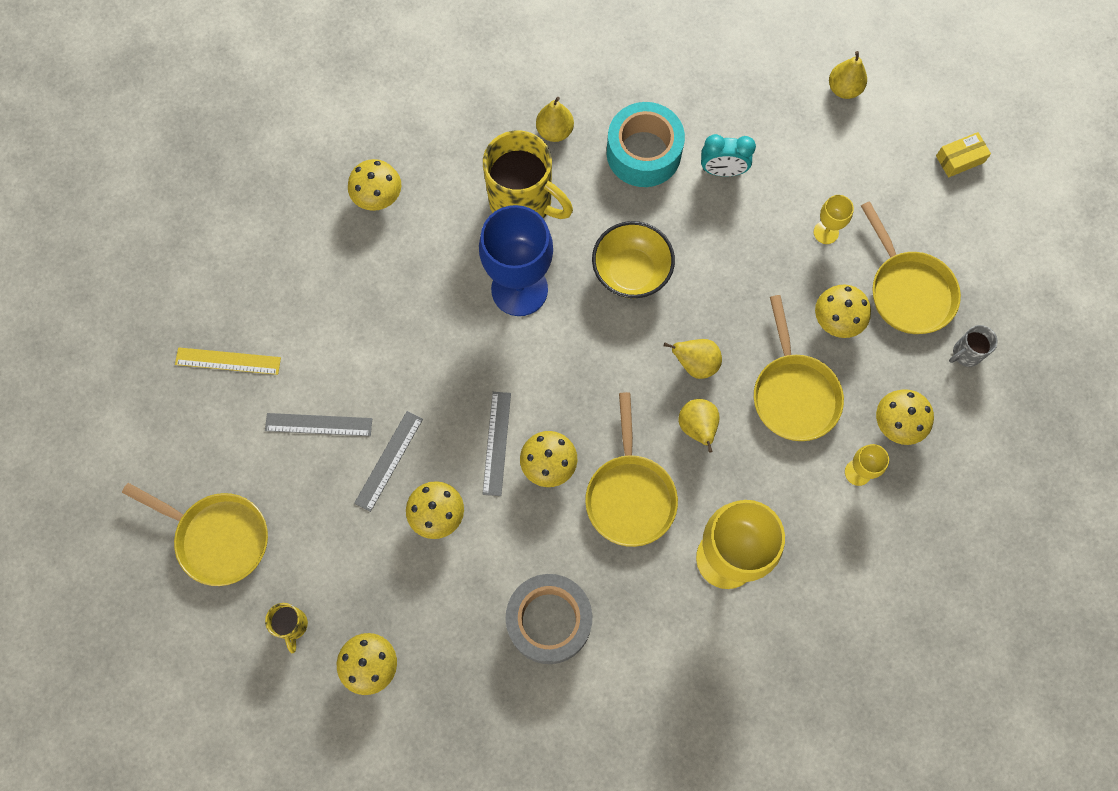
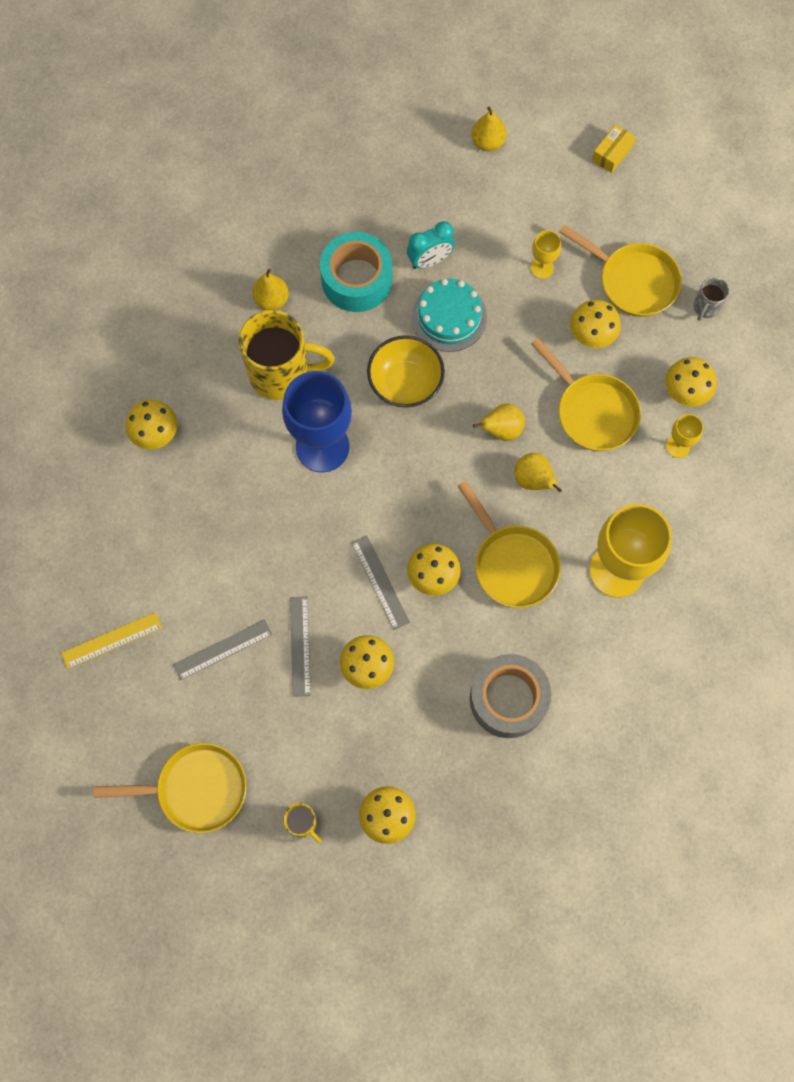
camera: 30 degrees left, 0 degrees up
none -> turquoise cake [412,279,487,352]

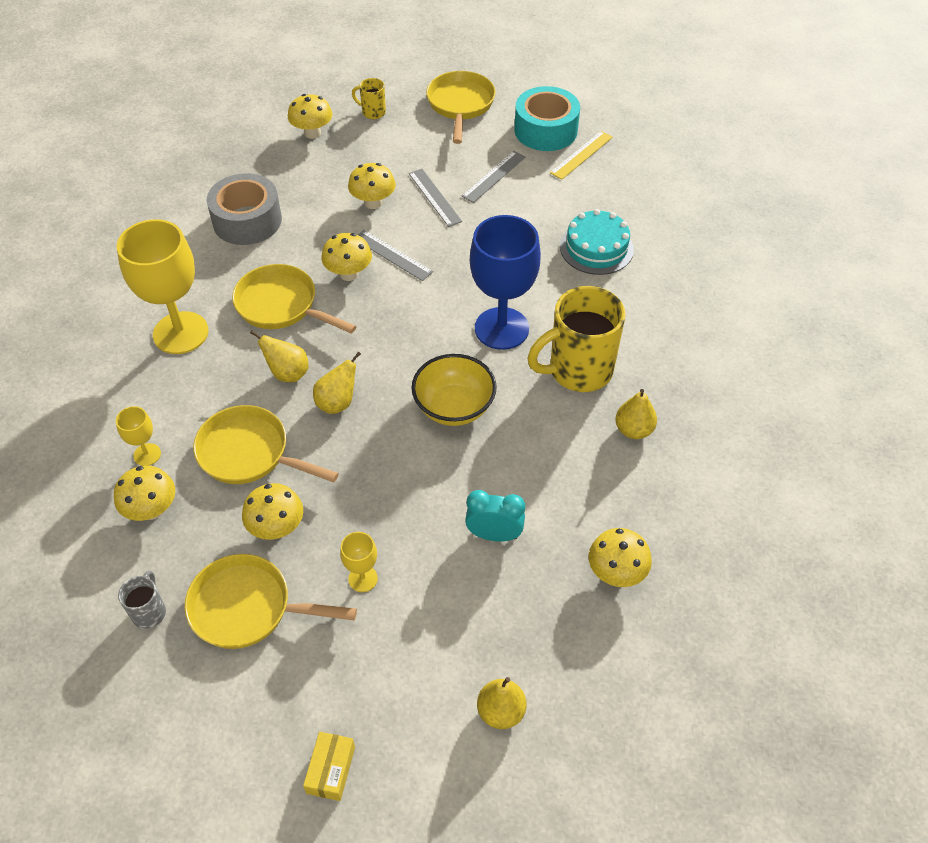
camera: 155 degrees right, 20 degrees down
yellow pan [93,743,247,833] -> yellow pan turned 120 degrees clockwise [426,71,496,144]
yellow mushroom [125,400,177,449] -> yellow mushroom moved to [589,528,652,587]
turquoise tape [320,232,392,312] -> turquoise tape moved to [514,86,580,151]
turquoise clock [407,221,454,269] -> turquoise clock turned 60 degrees clockwise [465,490,525,542]
turquoise cake [412,279,487,352] -> turquoise cake moved to [560,209,634,275]

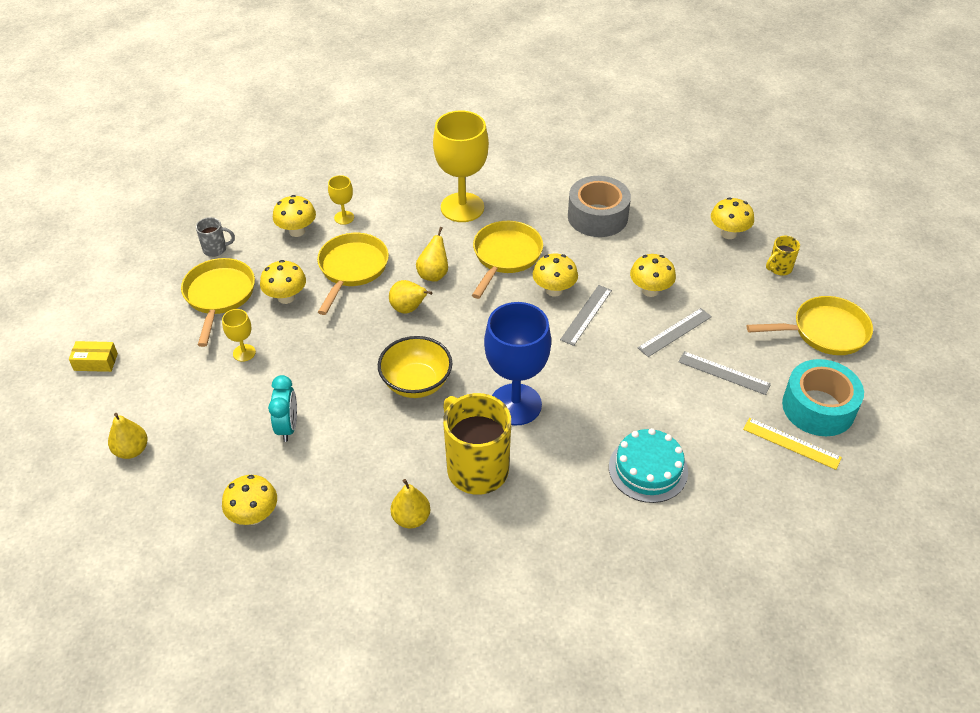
camera: 80 degrees right, 5 degrees down
yellow mug [352,78,386,119] -> yellow mug turned 135 degrees counterclockwise [766,236,800,275]

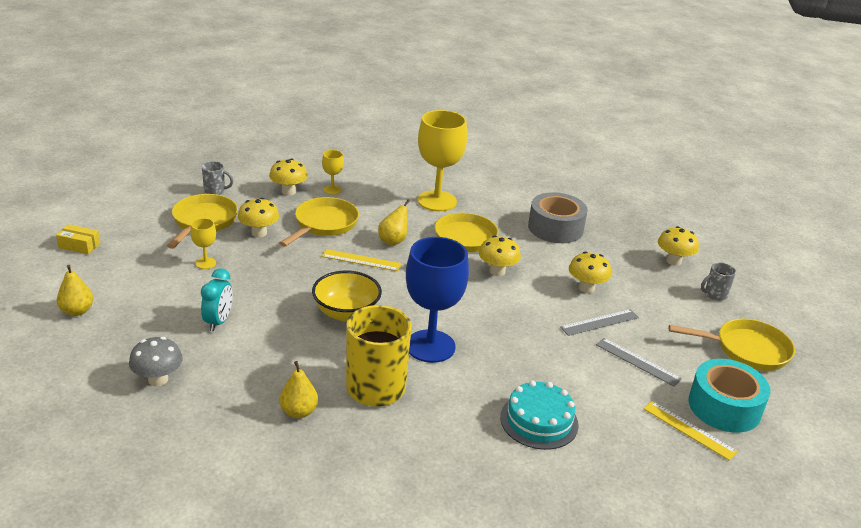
camera: 10 degrees right, 15 degrees down
yellow mushroom [222,475,277,525] -> grey mushroom [129,337,183,386]
yellow pear [389,280,432,314] -> yellow ruler [322,249,402,271]
grey ruler [560,285,612,346] -> none
yellow mug [766,236,800,275] -> grey mug [701,262,736,301]

